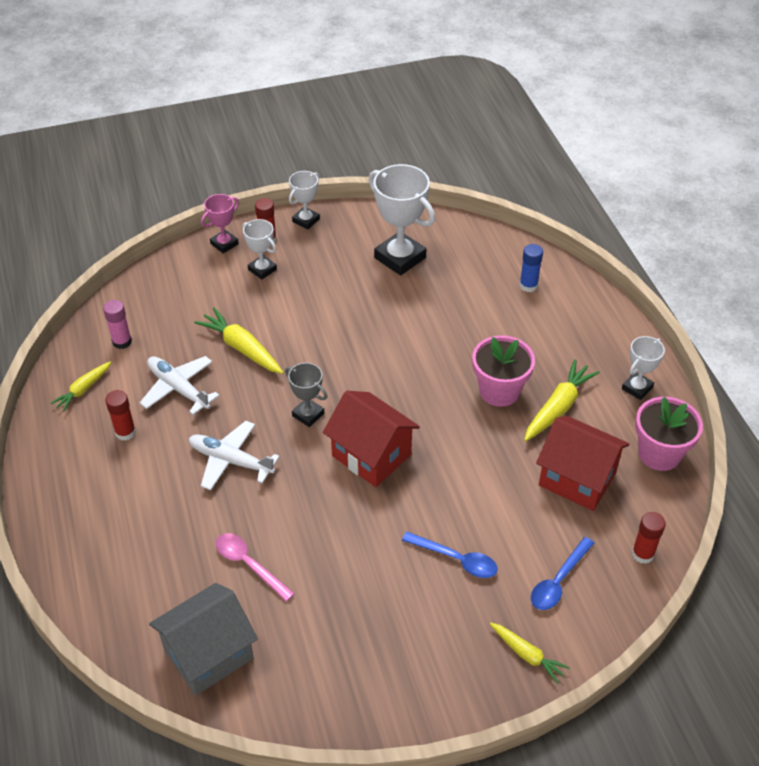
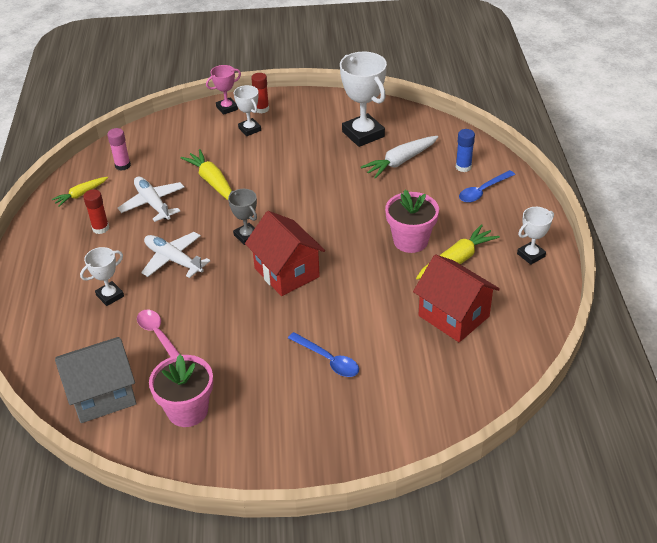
camera: 15 degrees right, 5 degrees down
white trophy [289,171,320,229] -> white trophy moved to [80,247,124,306]
yellow carrot [490,623,570,684] -> none
blue spoon [531,537,594,610] -> blue spoon moved to [459,170,515,203]
red glue stick [632,512,666,564] -> none
pink flower pot [635,397,703,471] -> pink flower pot moved to [149,354,213,427]
none -> white carrot [361,136,439,179]

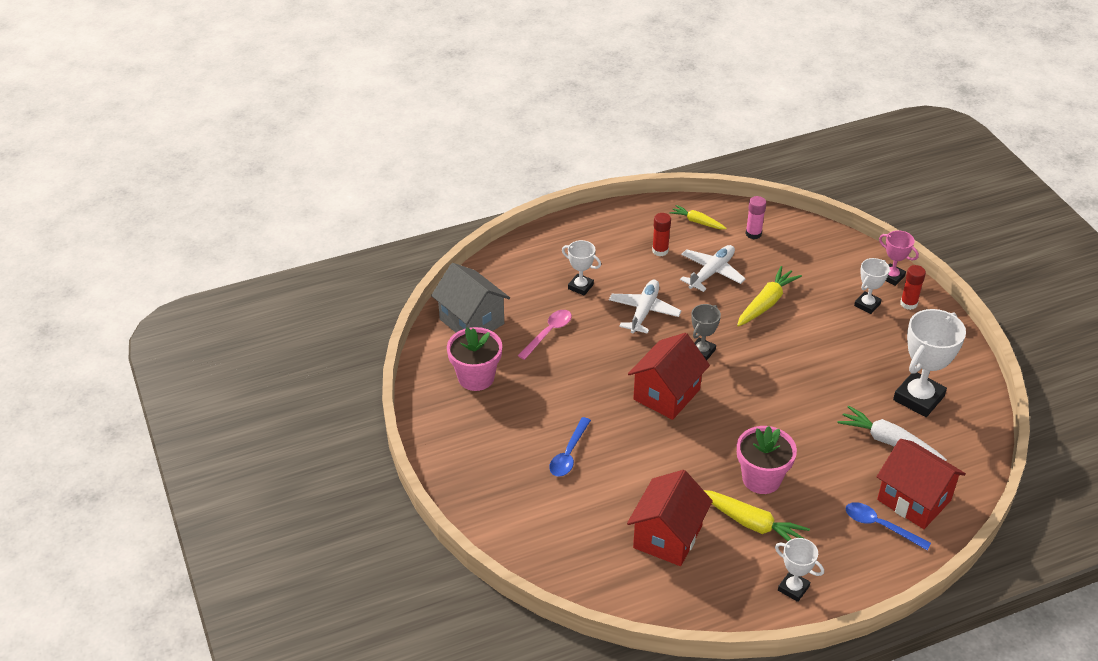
camera: 70 degrees right, 0 degrees up
blue glue stick [456,129,475,172] -> red house [877,439,966,529]

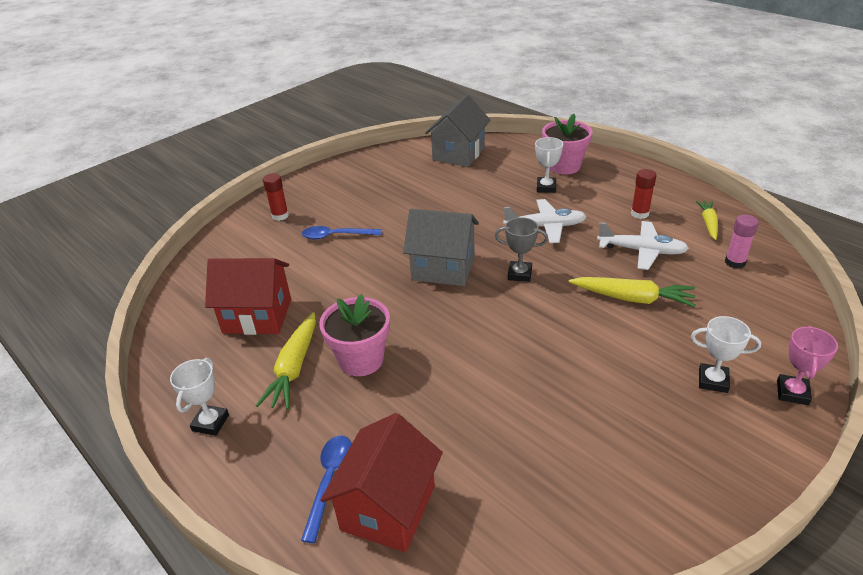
camera: 70 degrees right, 5 degrees down
pink flower pot [447,327,502,391] -> pink flower pot moved to [542,113,592,175]
pink spoon [517,310,572,360] -> none
red house [628,333,710,420] -> grey house [403,209,479,286]
white carrot [837,406,947,461] -> none
white trophy [893,309,966,417] -> none
red glue stick [900,265,926,310] -> red glue stick moved to [263,173,289,221]

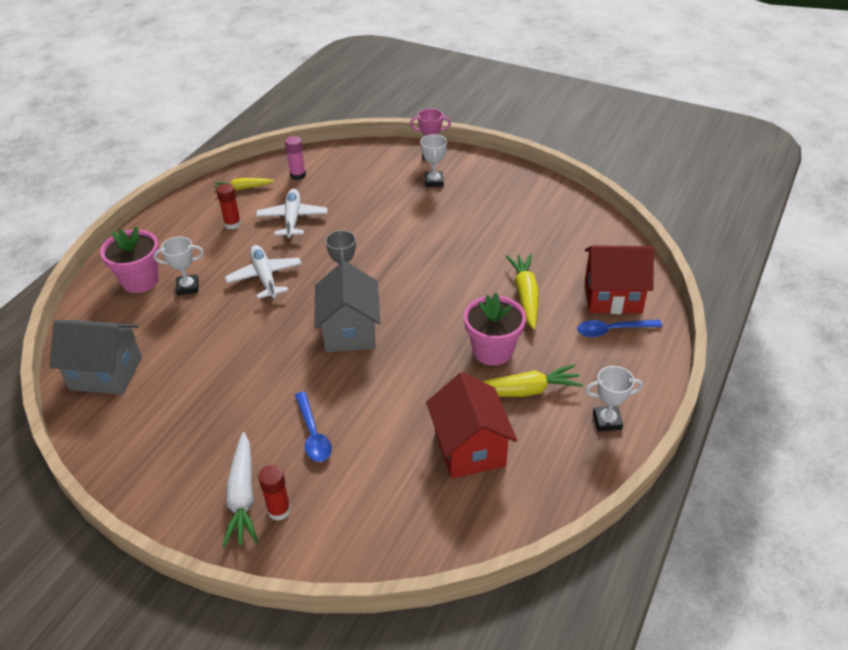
camera: 110 degrees left, 5 degrees up
yellow carrot [569,277,696,307] -> yellow carrot moved to [506,254,539,330]
none -> white carrot [222,432,258,548]

